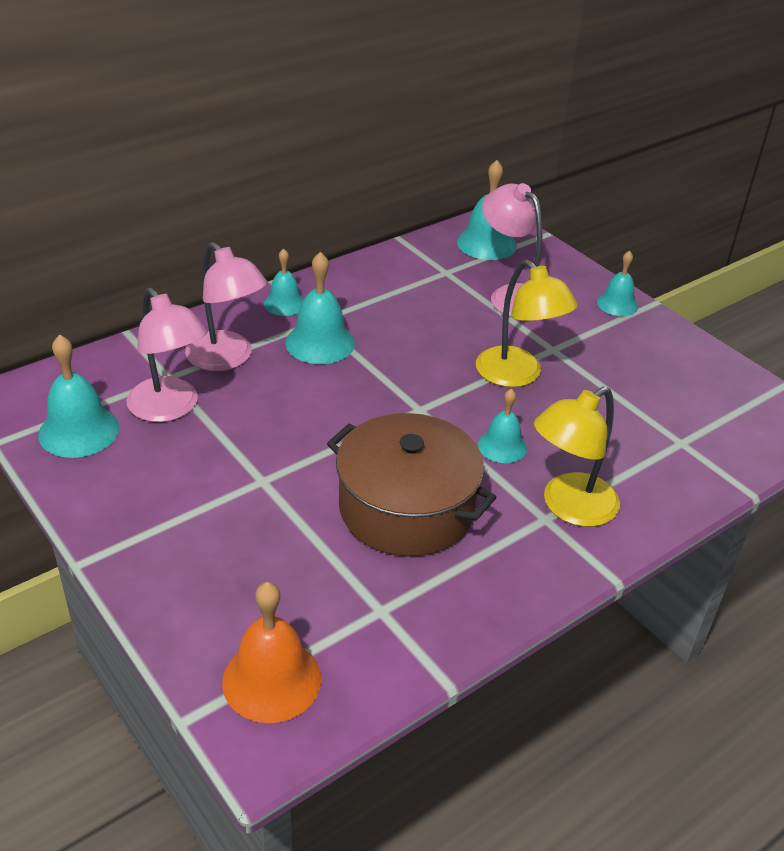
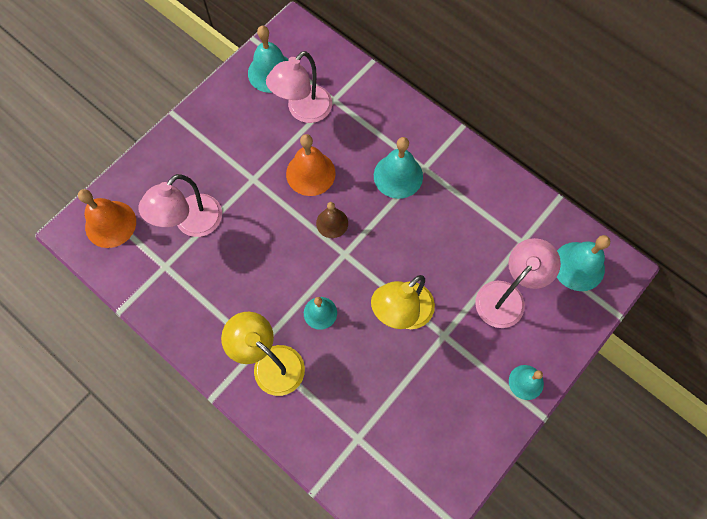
camera: 80 degrees right, 30 degrees up
pink lamp [185,242,267,371] -> pink lamp moved to [139,174,222,237]
turquoise bell [264,248,304,316] -> none
brown pot [327,413,496,556] -> none
none -> orange bell [286,134,336,196]
none -> brown bell [316,202,348,238]

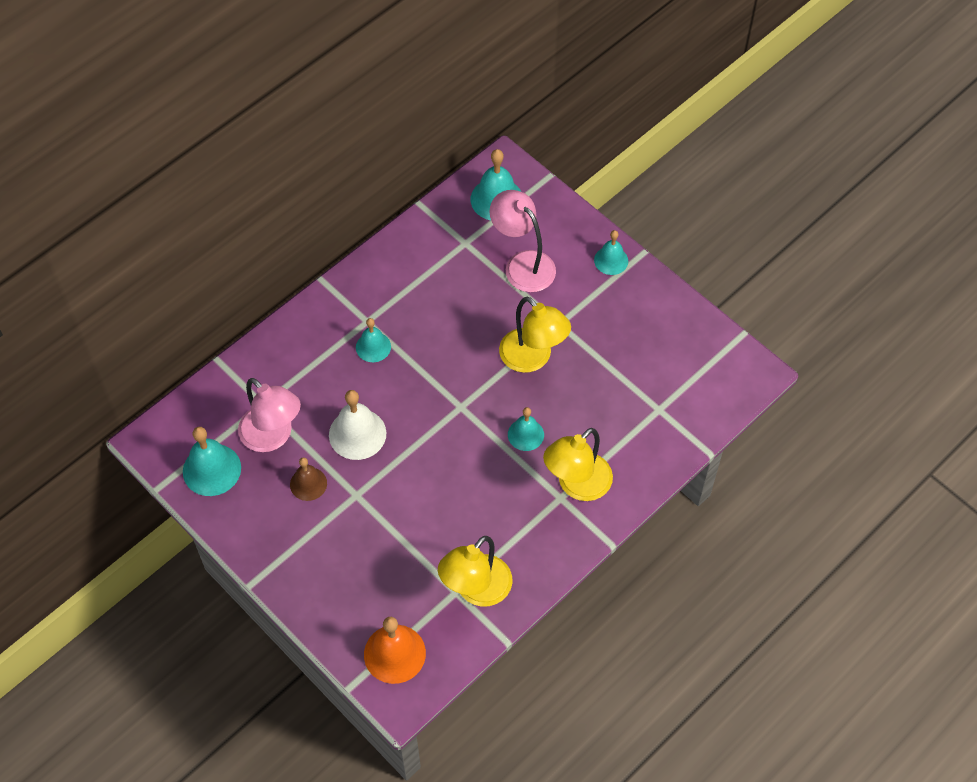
camera: 85 degrees left, 10 degrees down
pink lamp [139,174,222,237] -> none
orange bell [286,134,336,196] -> white bell [329,390,386,460]
brown bell [316,202,348,238] -> brown bell moved to [290,457,327,501]
turquoise bell [374,137,423,199] -> turquoise bell [356,318,391,362], size x0.63
none -> yellow lamp [438,536,512,606]

